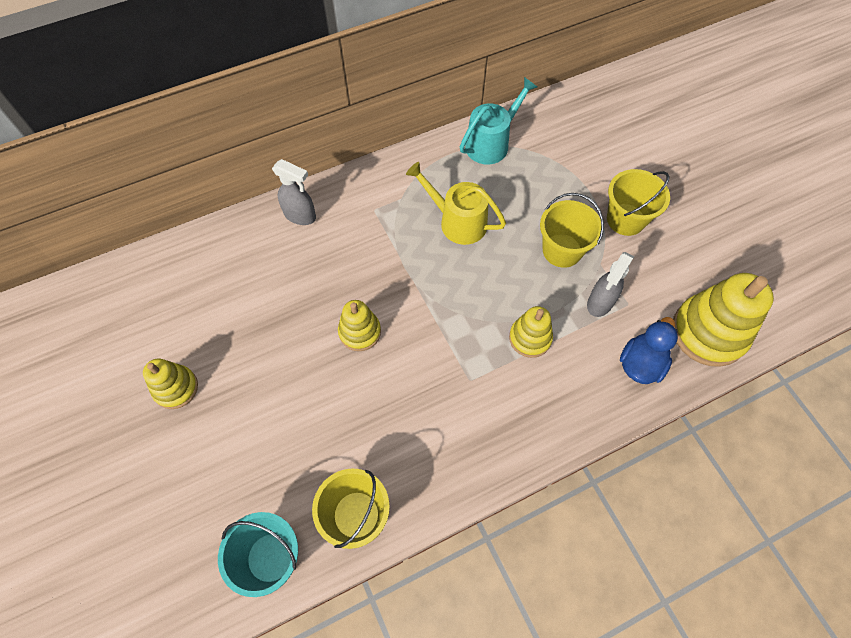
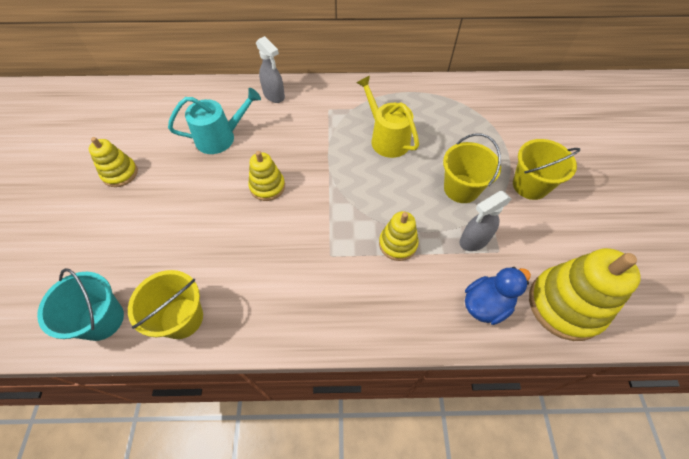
camera: 25 degrees right, 5 degrees down
turquoise watering can [460,77,537,164] -> turquoise watering can moved to [168,88,261,154]

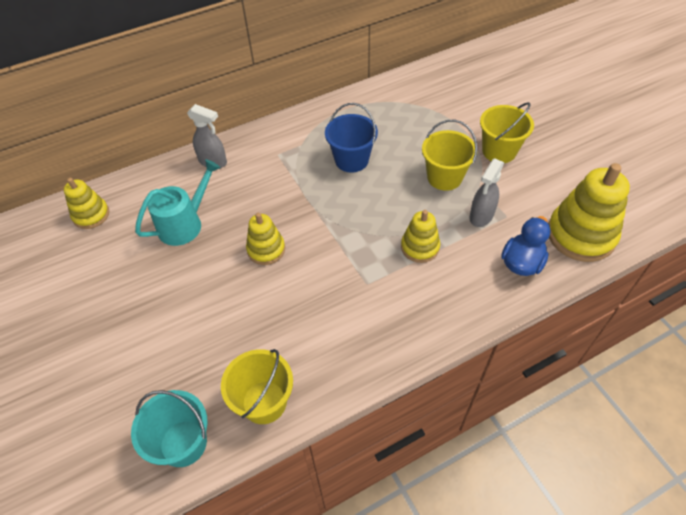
camera: 25 degrees left, 5 degrees down
yellow stacking toy [89,137,138,187] -> yellow stacking toy moved to [64,178,109,229]
yellow watering can [357,76,419,158] -> blue bucket [325,103,378,173]

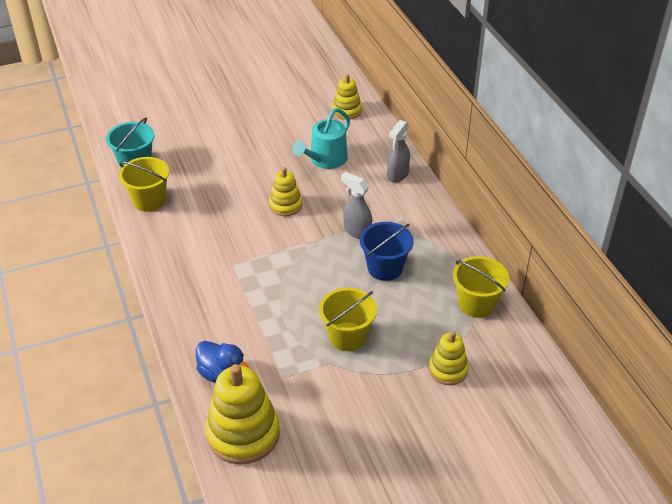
camera: 95 degrees right, 10 degrees down
turquoise watering can [135,159,221,246] -> turquoise watering can turned 75 degrees clockwise [292,108,350,169]
yellow stacking toy [401,210,440,263] -> yellow stacking toy moved to [429,331,469,385]
grey spray bottle [470,158,504,227] -> grey spray bottle moved to [341,172,372,239]
yellow bucket [480,102,534,163] -> yellow bucket moved to [453,256,509,318]

